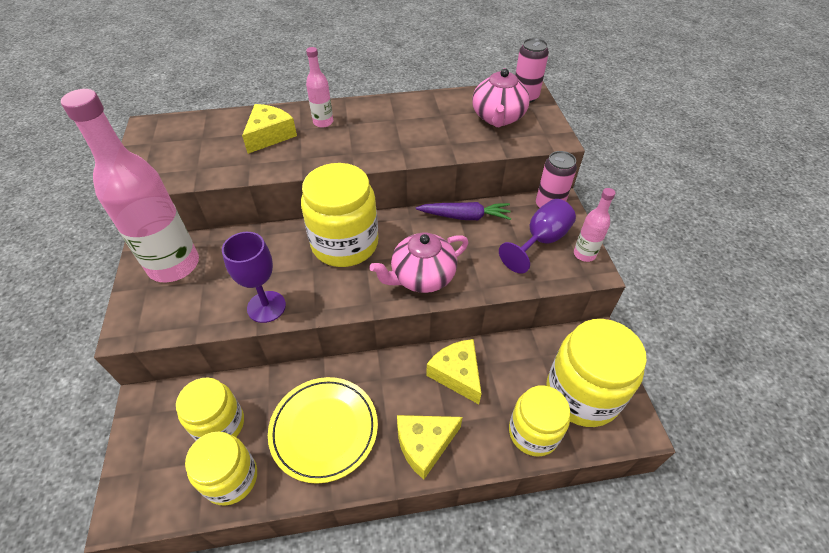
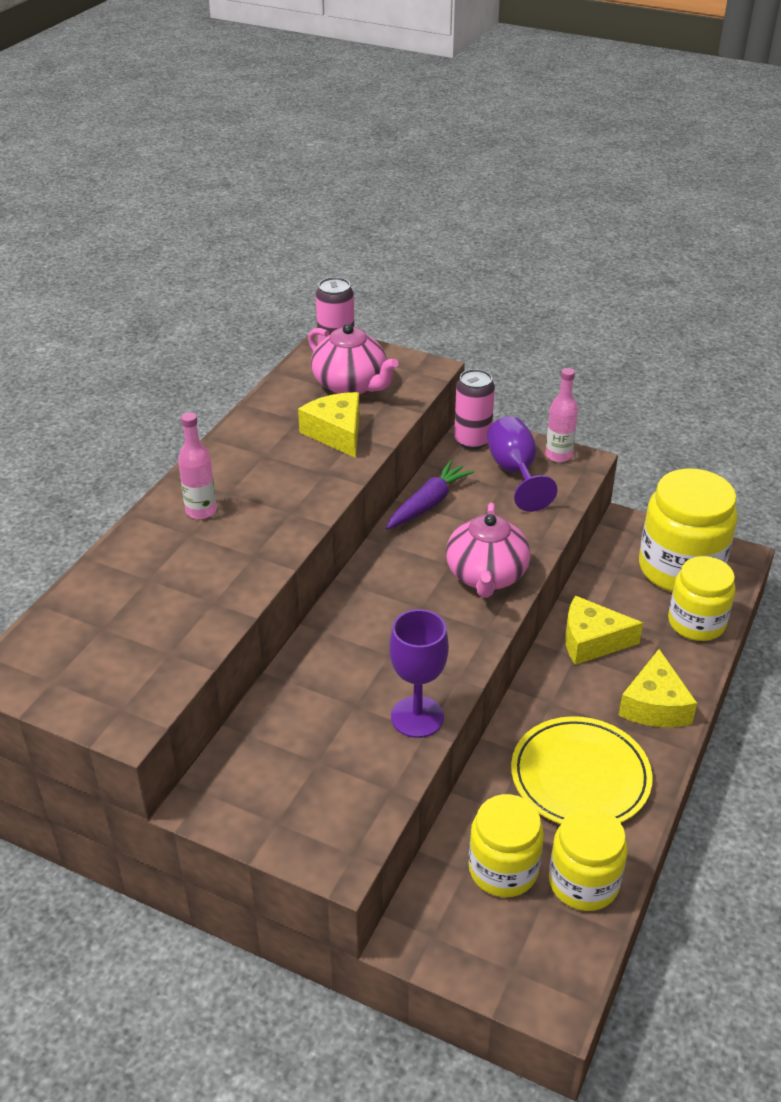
camera: 55 degrees left, 10 degrees down
pink bottle [61,89,199,283] -> none
yellow cheese [242,104,297,154] -> yellow cheese moved to [298,392,360,458]
yellow jar [301,163,378,267] -> none

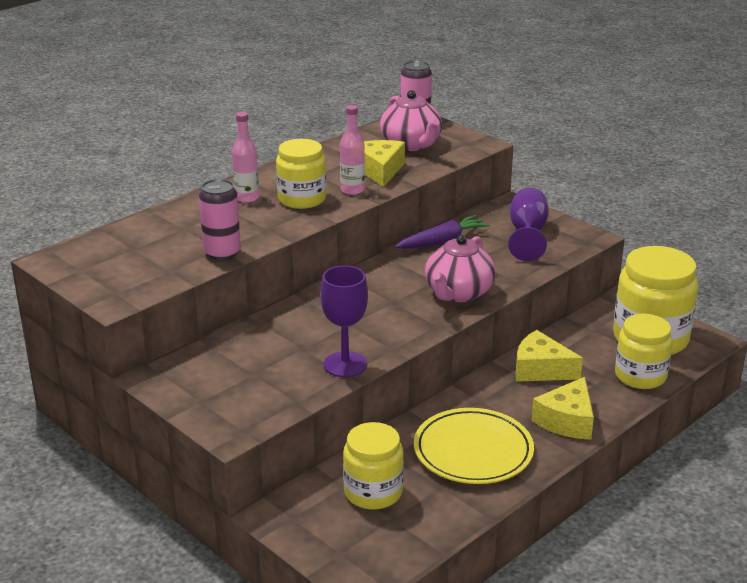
camera: 20 degrees right, 10 degrees down
pink can [454,369,495,449] -> pink can moved to [199,179,241,260]
pink bottle [546,368,578,462] -> pink bottle moved to [340,105,365,195]
yellow jar [549,807,628,911] -> yellow jar moved to [276,139,327,209]

